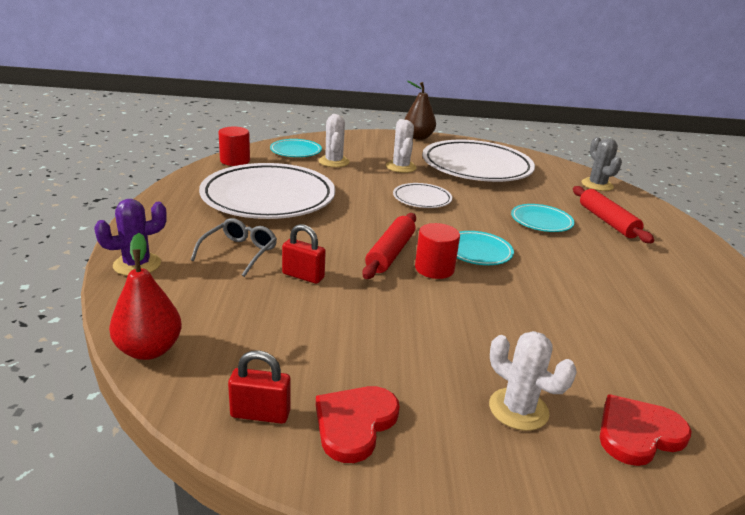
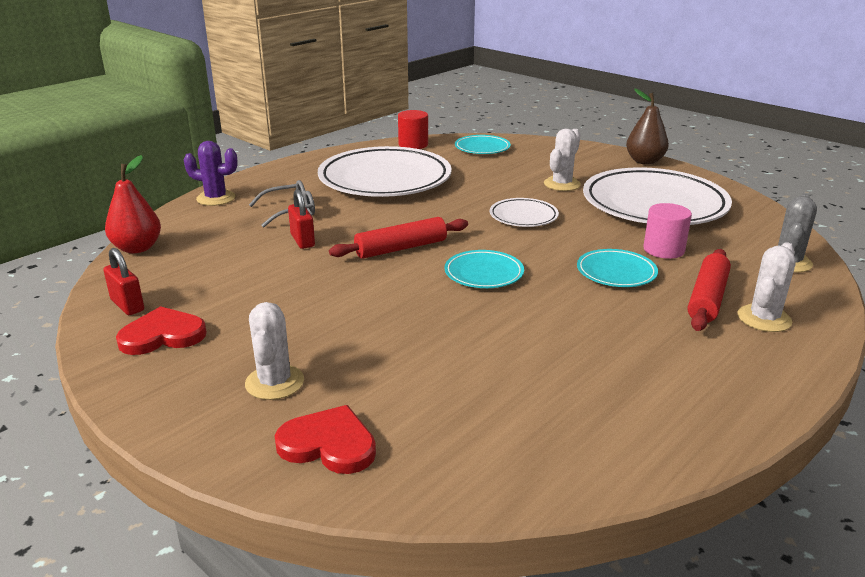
camera: 45 degrees right, 0 degrees up
white cactus [318,114,350,167] -> white cactus moved to [737,242,796,332]
red cylinder [415,223,460,279] -> none
none -> pink cylinder [643,203,692,259]

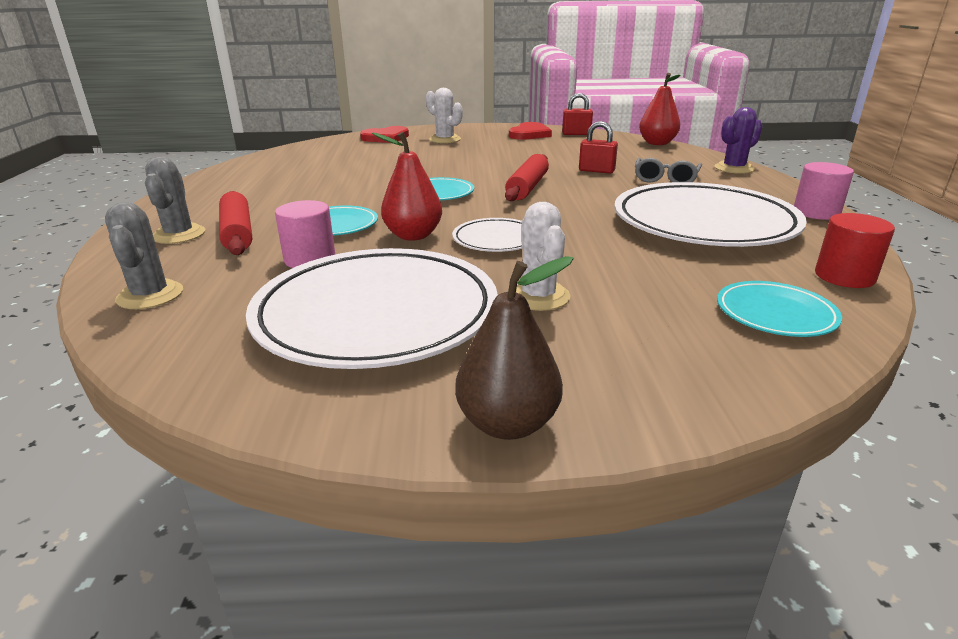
camera: 135 degrees right, 0 degrees up
white cactus [737,242,796,332] -> grey cactus [145,157,205,244]
none -> red pear [372,132,442,241]
none -> pink cylinder [794,162,854,220]

